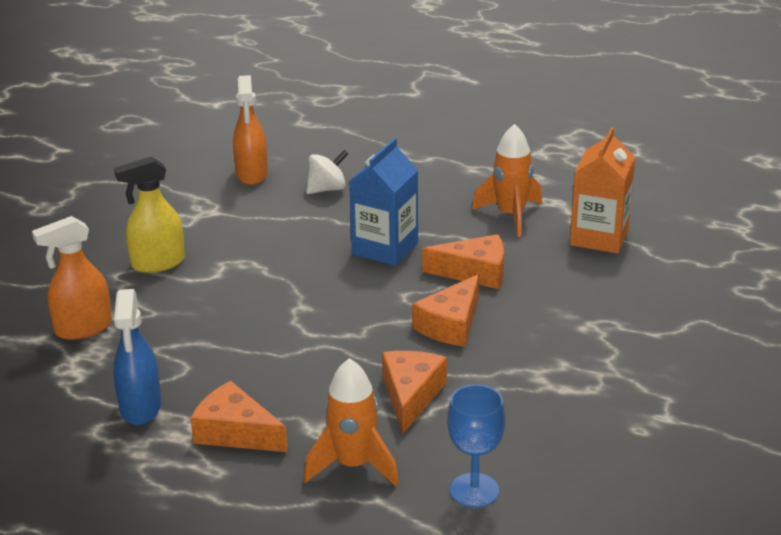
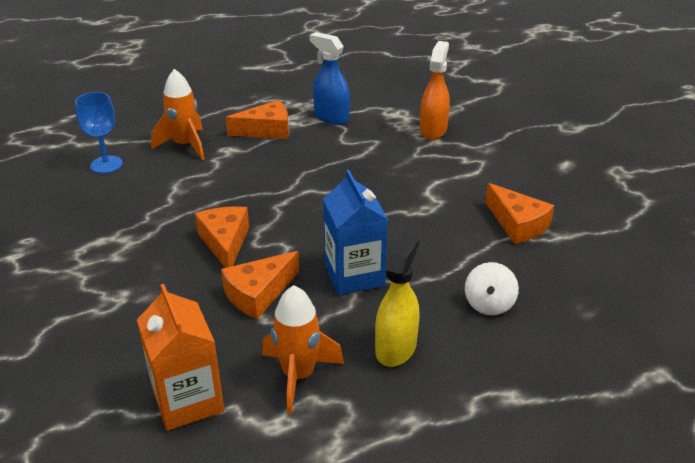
camera: 135 degrees right, 5 degrees up
yellow spray bottle [114,157,185,273] -> yellow spray bottle moved to [375,232,420,367]
orange spray bottle [233,75,268,185] -> none
orange cheese [382,351,447,434] -> orange cheese moved to [485,183,554,244]

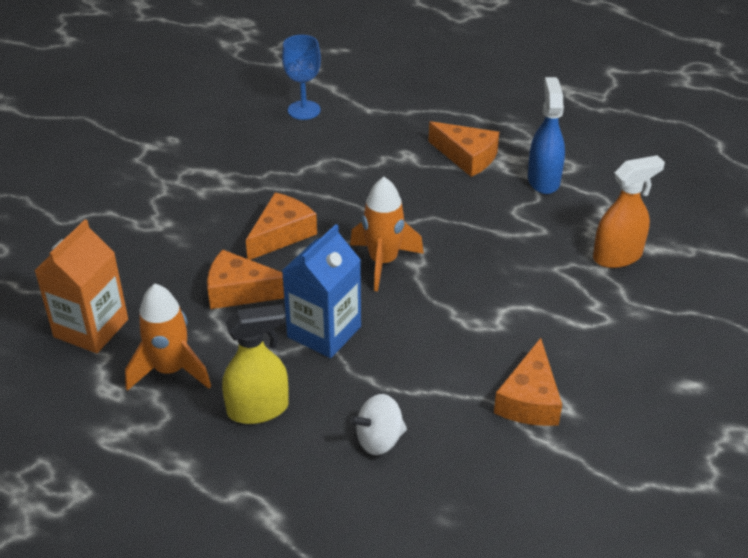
camera: 50 degrees right, 5 degrees up
orange rocket [151,69,205,160] -> orange rocket moved to [350,177,424,291]

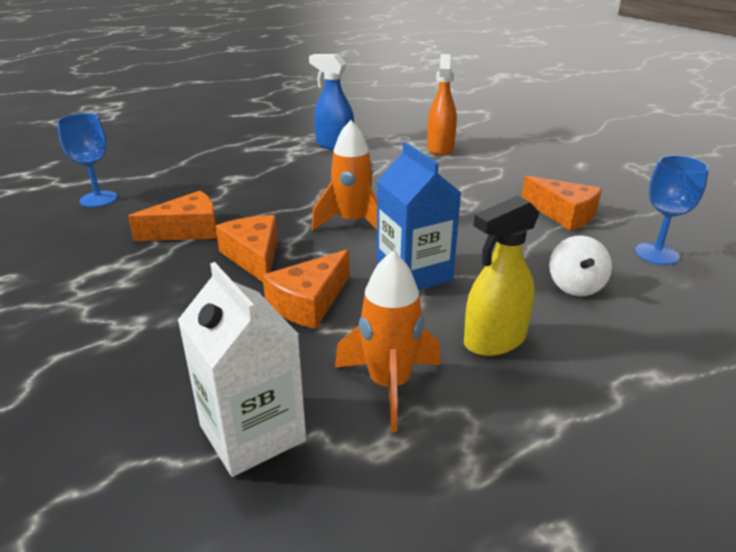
camera: 60 degrees left, 10 degrees down
orange carton [34,220,128,353] -> white carton [178,262,306,477]
yellow spray bottle [222,305,289,424] -> yellow spray bottle turned 135 degrees counterclockwise [464,196,539,356]
orange cheese [428,121,499,177] -> orange cheese moved to [128,191,217,241]
none -> blue goblet [635,155,709,265]

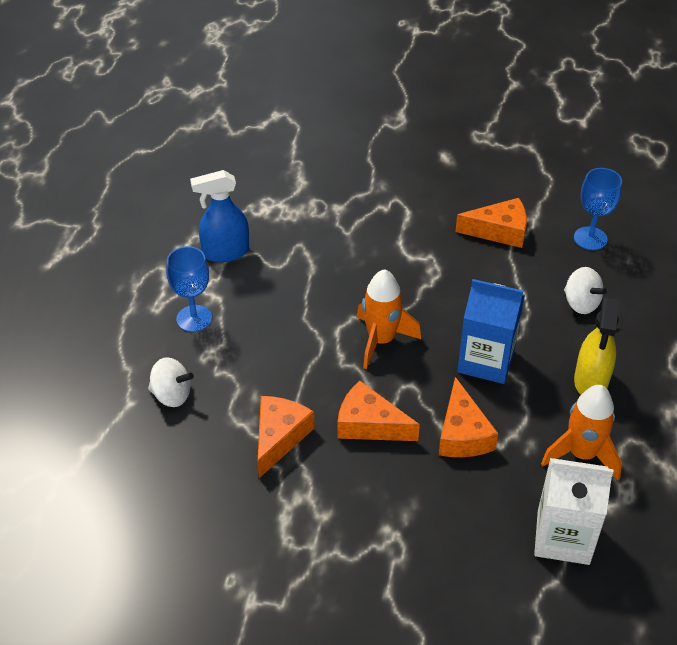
camera: 45 degrees left, 15 degrees up
blue goblet [57,113,117,207] -> blue goblet moved to [166,246,212,332]
orange spray bottle [427,54,457,155] -> none
none -> white spinning top [148,357,194,407]

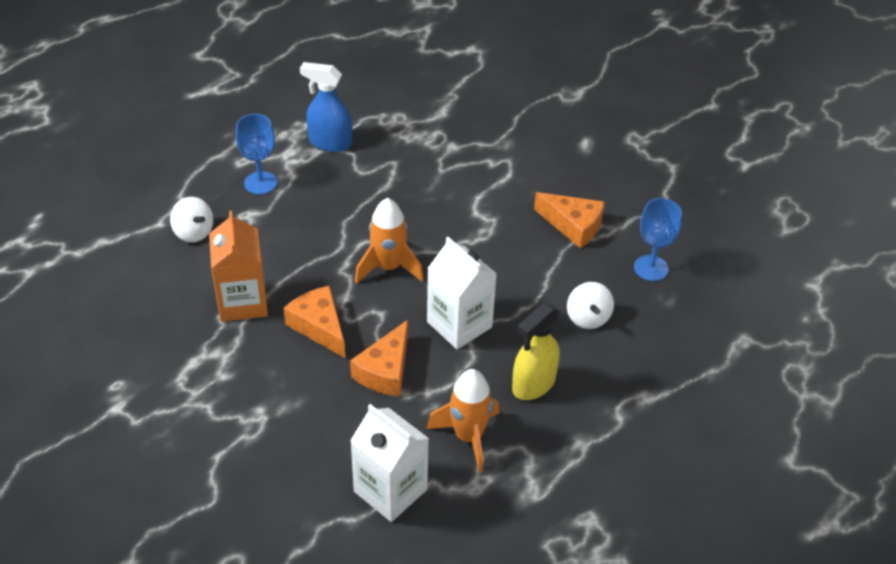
camera: 30 degrees right, 0 degrees up
orange cheese [258,396,315,478] -> orange carton [209,211,268,322]
blue carton [457,279,525,384] -> white carton [427,237,497,349]

